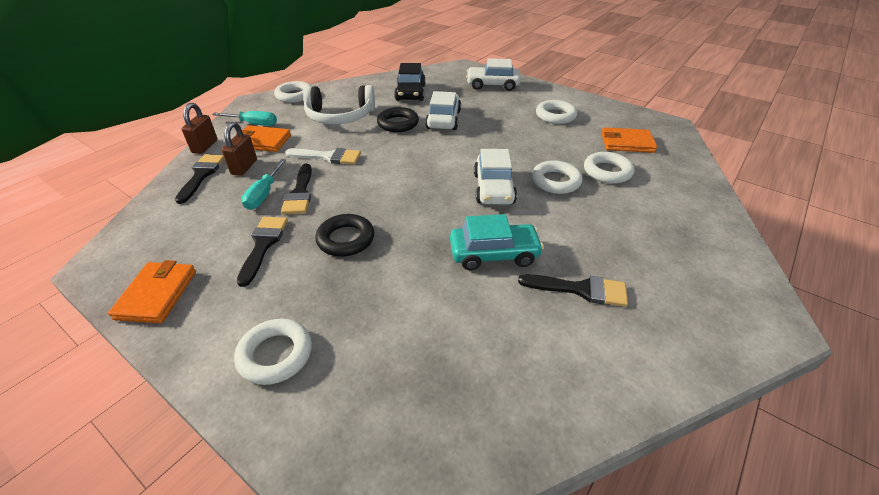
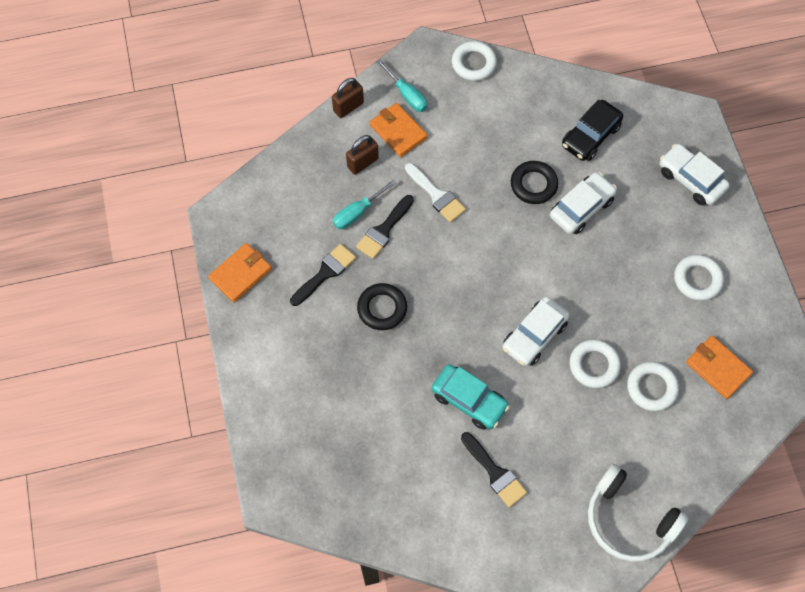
camera: 40 degrees right, 25 degrees up
black brush [175,155,225,204] -> none
white ring [234,319,312,385] -> none
white headphones [303,85,375,124] -> white headphones moved to [588,464,689,562]

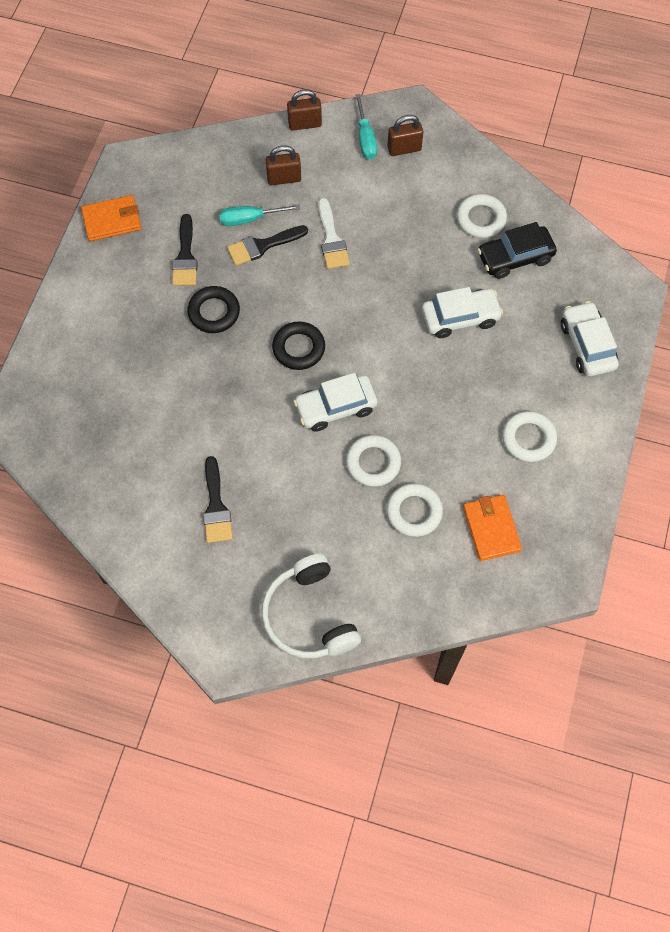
camera: 30 degrees right, 0 degrees up
black brush [290,244,356,306] -> black brush turned 105 degrees clockwise [172,214,197,286]
orange wallet [370,103,428,157] -> none
turquoise car [432,364,510,430] -> none
white ring [452,41,497,81] -> white ring moved to [457,194,507,238]
black ring [511,161,558,204] -> black ring moved to [272,322,325,370]
none -> brown padlock [387,115,423,156]

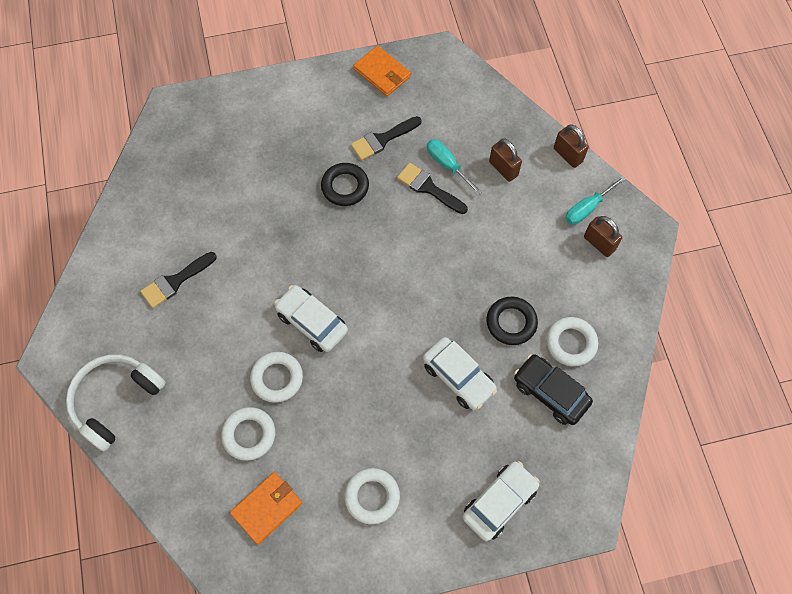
camera: 60 degrees right, 0 degrees up
black ring [272,322,325,370] -> black ring moved to [486,297,538,345]
white brush [318,198,350,269] -> none

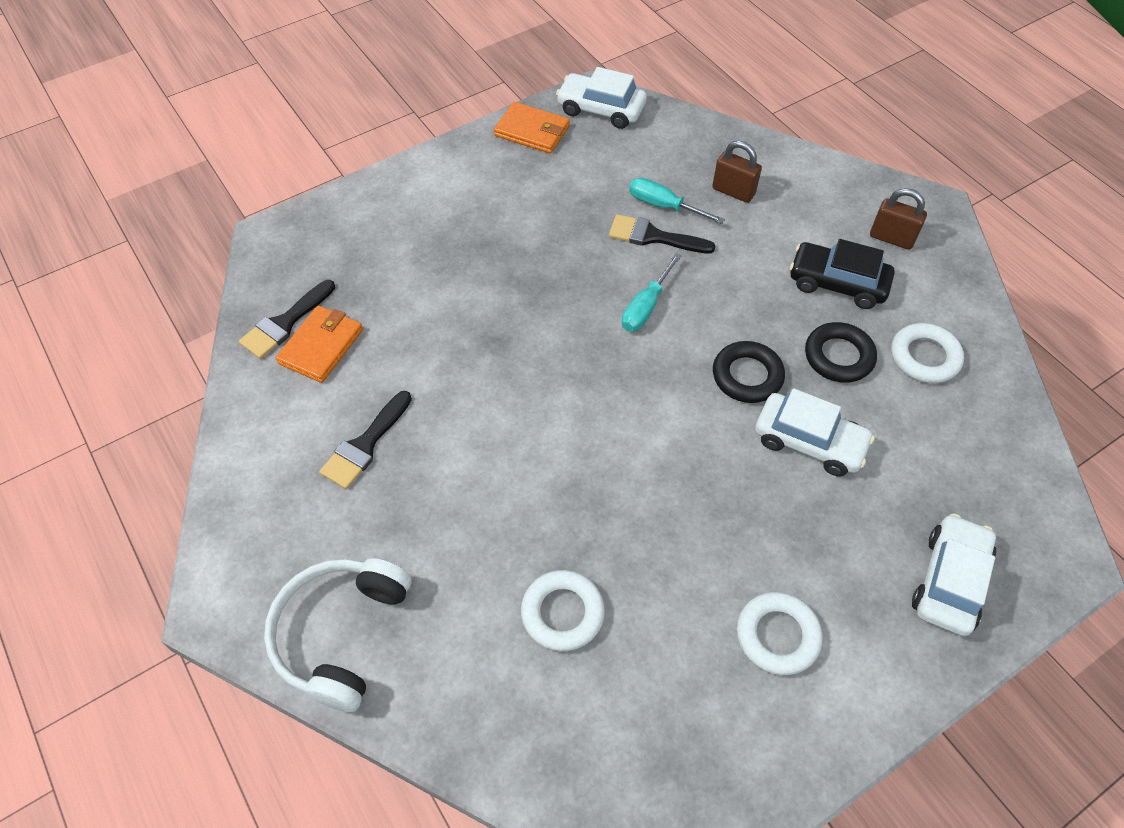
camera: 20 degrees left, 10 degrees down
orange wallet [230,472,302,545] -> orange wallet moved to [276,306,363,383]
white ring [250,352,303,403] -> none
white car [274,285,348,352] -> white car moved to [556,67,647,129]
black ring [321,163,369,206] -> black ring moved to [713,341,785,403]
black brush [351,116,422,161] -> black brush moved to [239,280,335,359]
black car [514,354,593,425] -> black car moved to [790,239,895,309]
brown padlock [554,124,588,168] -> none
turquoise screwdriver [565,176,626,225] -> turquoise screwdriver moved to [622,253,681,332]

